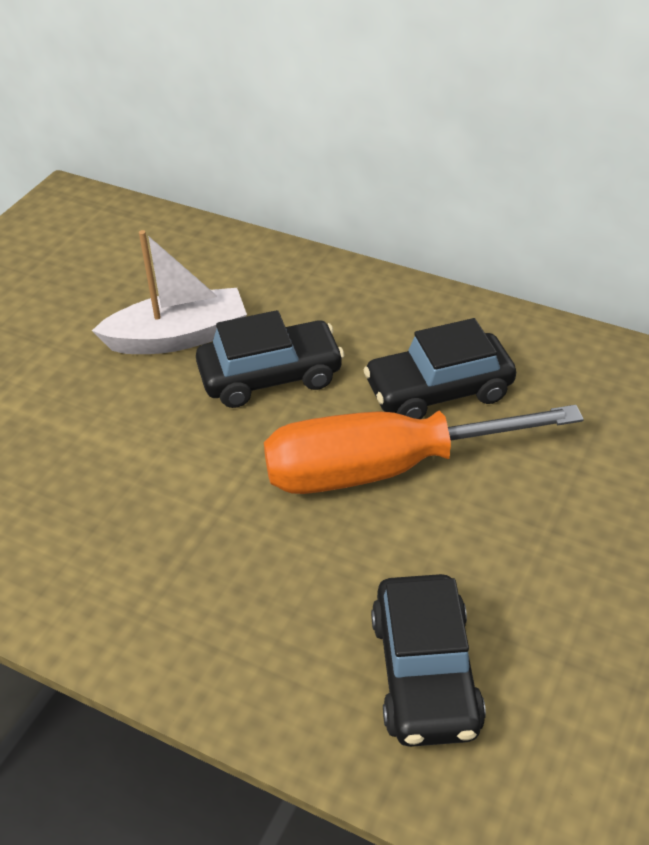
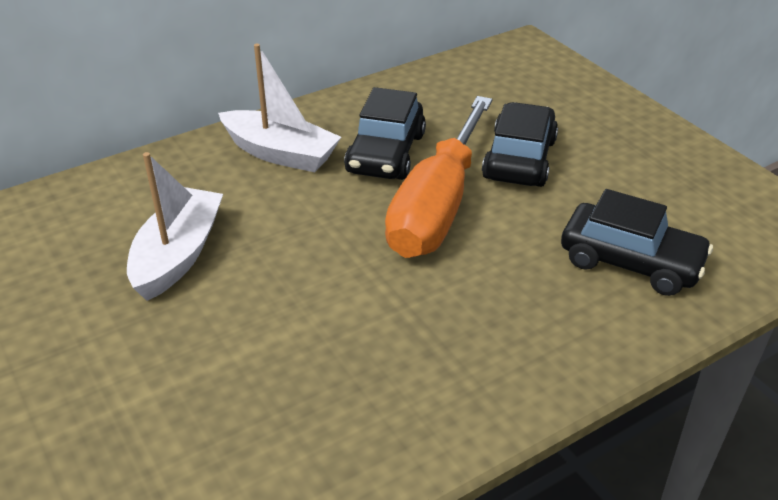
camera: 60 degrees left, 5 degrees down
black car [196,310,344,408] -> black car moved to [482,102,558,187]
none -> white boat [218,44,341,172]

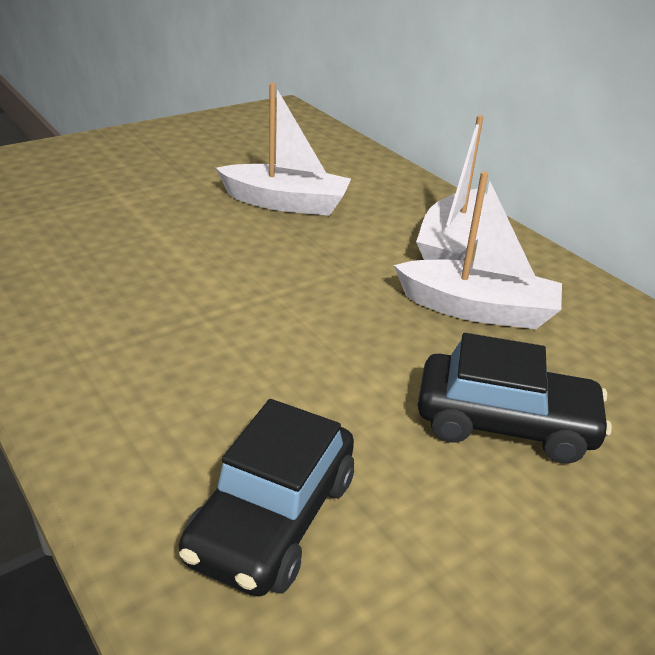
camera: 85 degrees right, 5 degrees down
black car [344,87,426,180] -> white boat [394,172,562,329]
orange screwdriver [385,96,492,258] -> none

